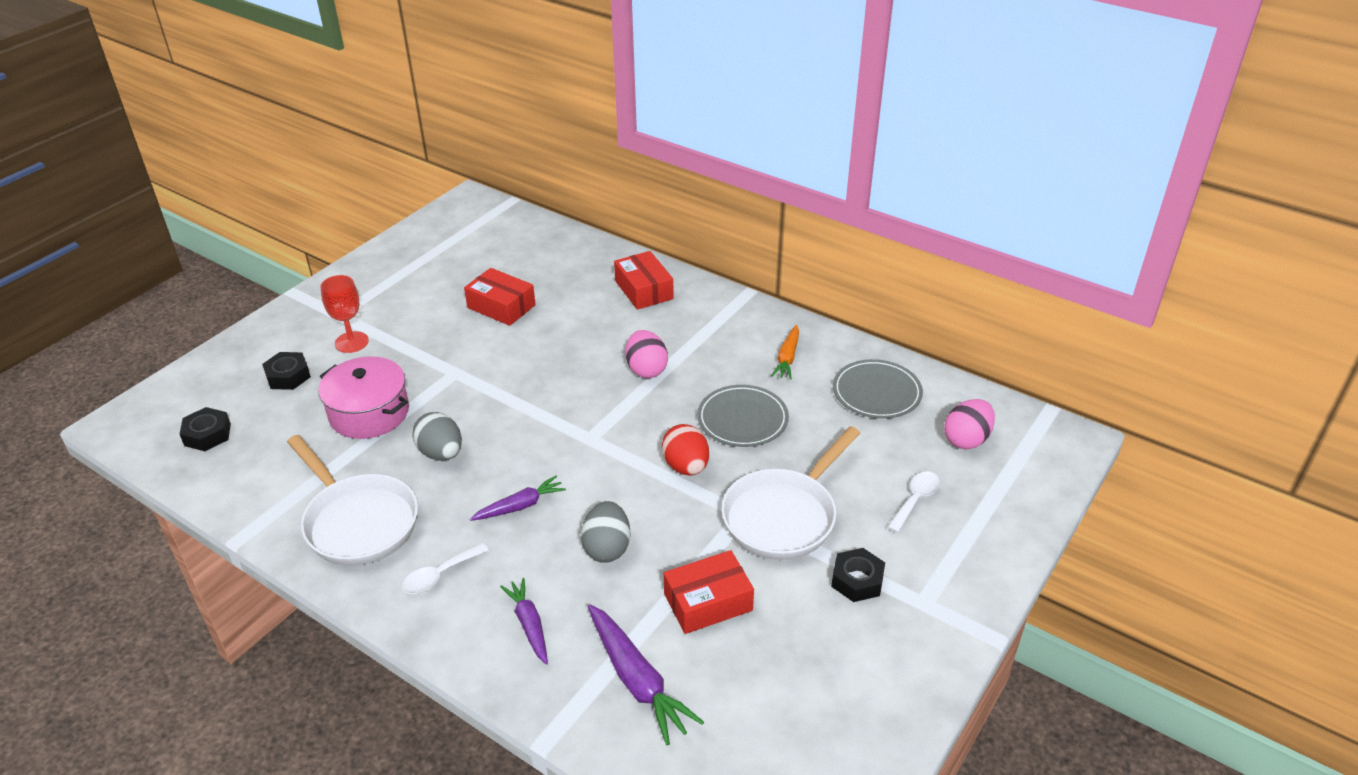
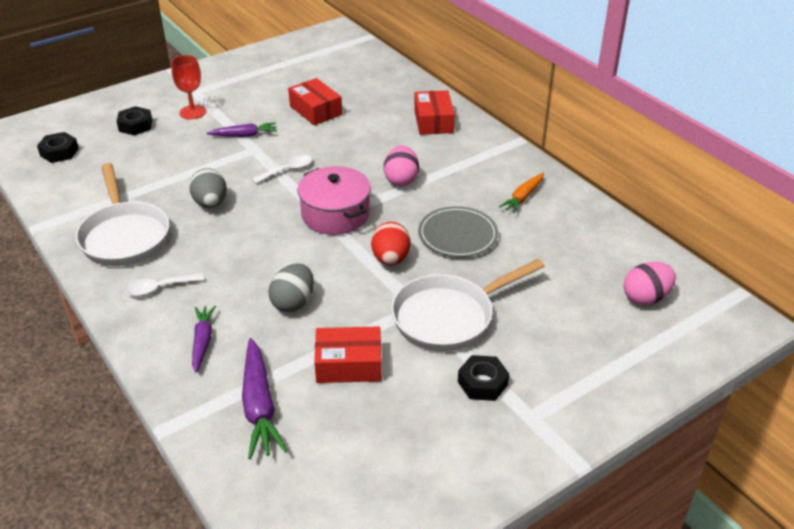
camera: 20 degrees right, 0 degrees up
pink pot [318,356,409,439] -> pink pot moved to [297,166,371,235]
purple carrot [470,476,566,521] -> purple carrot moved to [207,122,277,137]
grey plate [833,359,923,419] -> none
white spoon [887,472,940,533] -> white spoon moved to [252,155,312,184]

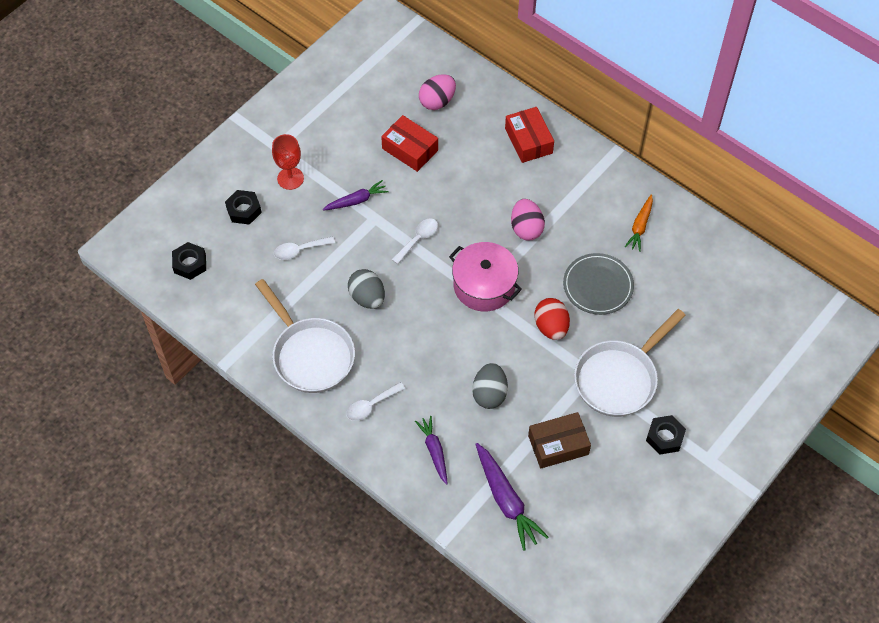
camera: 15 degrees left, 20 degrees up
red box [314,326,382,383] -> brown box [528,412,591,469]
pink egg [624,262,676,306] -> pink egg moved to [419,74,456,110]
none -> white spoon [274,236,335,260]

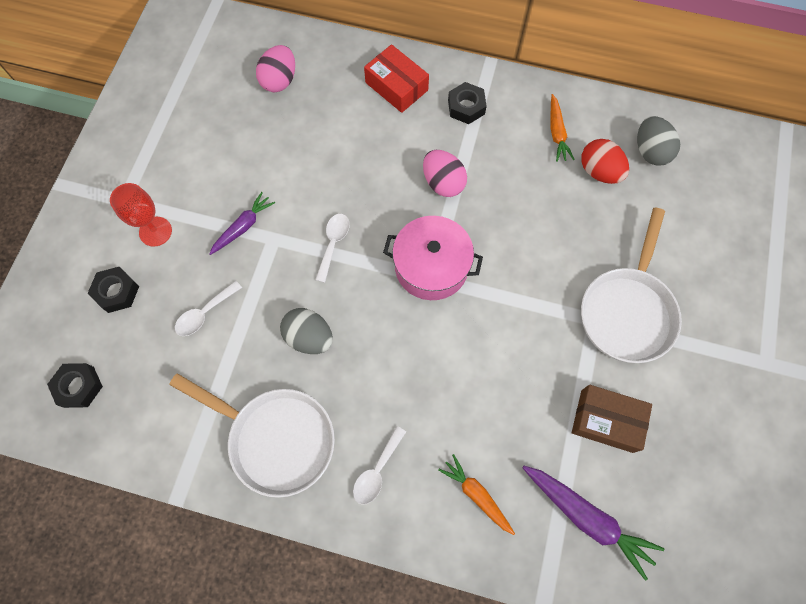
camera: 25 degrees left, 10 degrees up
red box [381,115,438,172] -> none
purple carrot [415,416,448,485] -> orange carrot [438,454,515,535]
grey egg [472,363,508,409] -> grey egg moved to [637,116,680,166]
brown box [528,412,591,469] -> brown box turned 60 degrees clockwise [572,385,652,453]
red egg [534,298,570,340] -> red egg moved to [581,139,629,184]
grey plate [563,253,634,315] -> none
black nut [646,415,686,454] -> black nut moved to [448,82,487,124]

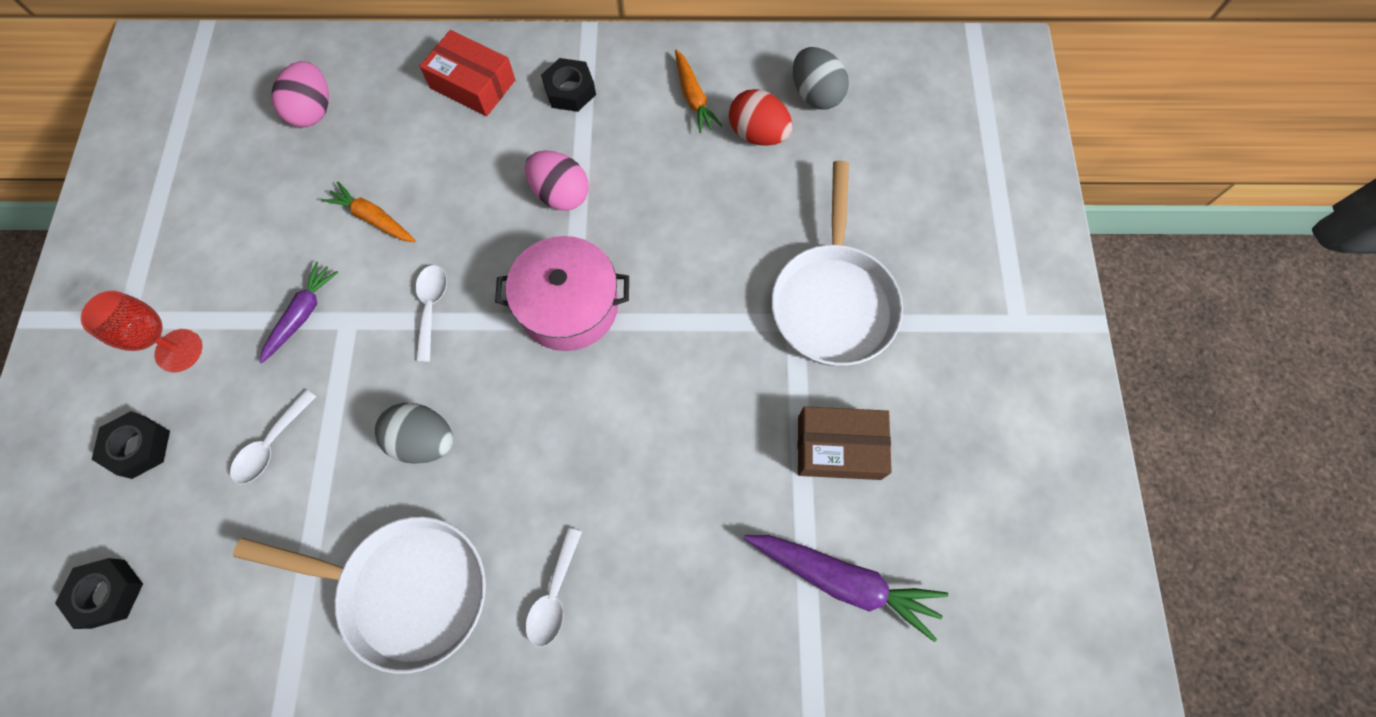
camera: 15 degrees left, 0 degrees up
orange carrot [438,454,515,535] -> orange carrot moved to [322,182,416,242]

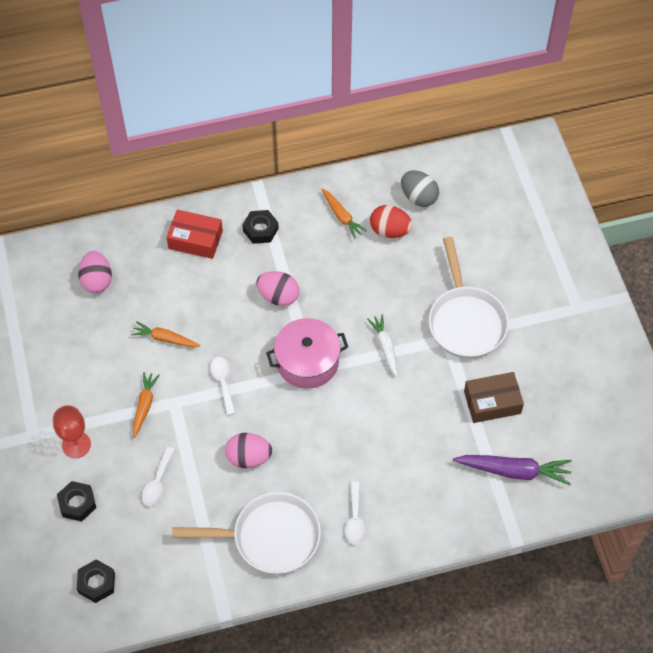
camera: 15 degrees left, 10 degrees down
purple carrot [260,262,339,363] -> orange carrot [133,372,160,438]
grey egg [375,403,453,464] -> pink egg [225,433,272,468]
none -> white carrot [367,314,398,377]

